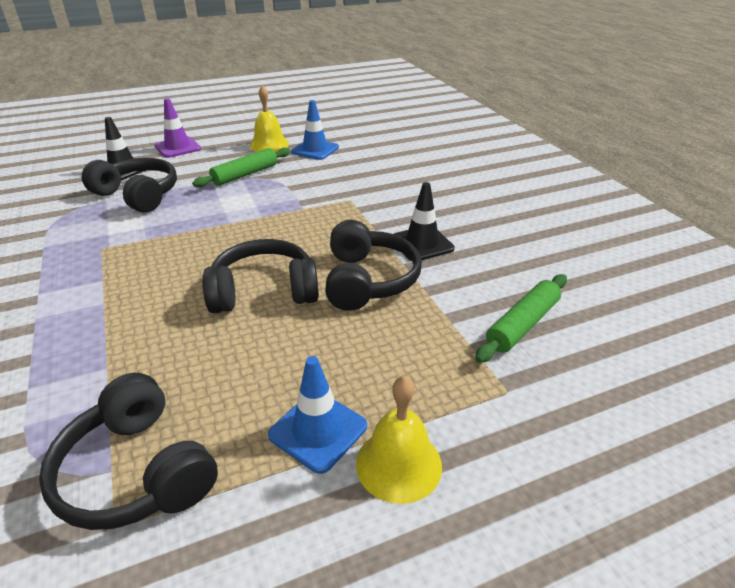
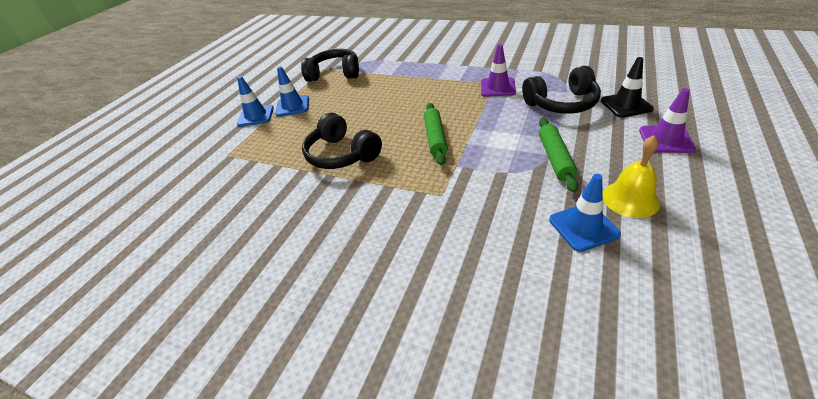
camera: 140 degrees right, 5 degrees up
black headphones [202,239,319,313] -> none
yellow bell [356,376,442,504] -> blue traffic cone [237,76,274,127]
black traffic cone [394,182,455,261] -> none
green rolling pin [475,274,567,363] -> green rolling pin moved to [424,103,448,165]
none -> purple traffic cone [481,44,516,96]

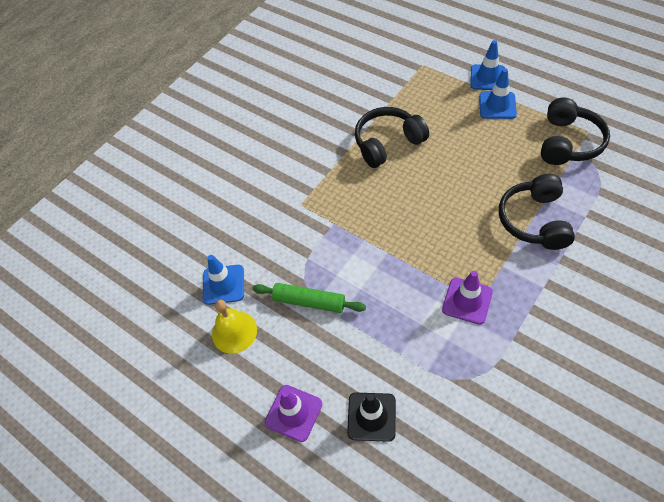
camera: 105 degrees right, 15 degrees up
green rolling pin [424,103,448,165] -> none
black headphones [522,66,601,114] -> black headphones moved to [499,174,575,250]

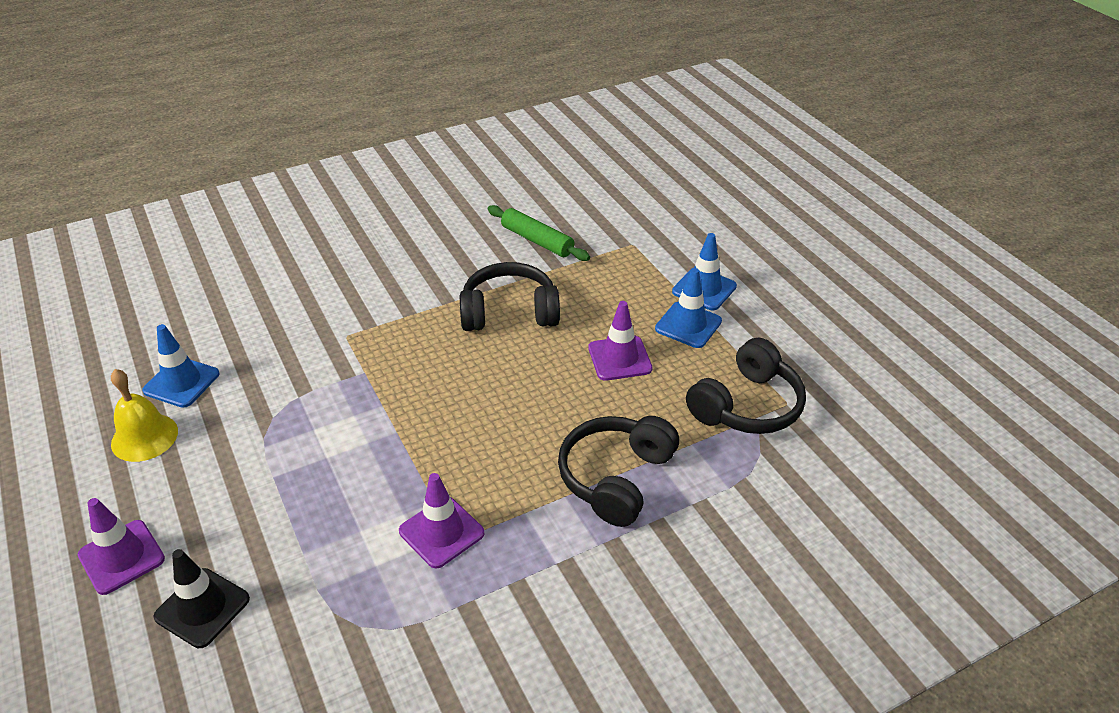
camera: 20 degrees right, 15 degrees down
green rolling pin [252,283,366,313] -> green rolling pin moved to [487,205,590,261]
none -> purple traffic cone [588,301,652,381]

